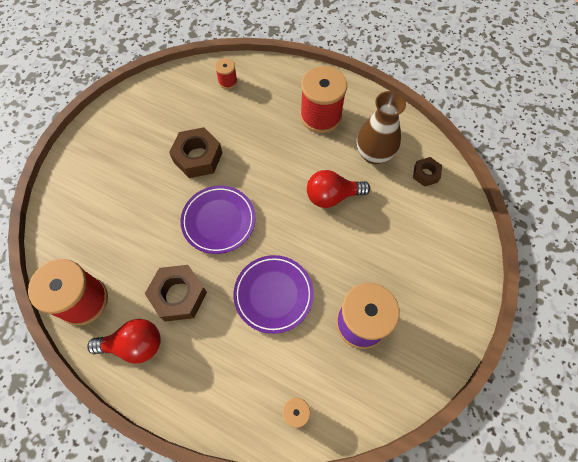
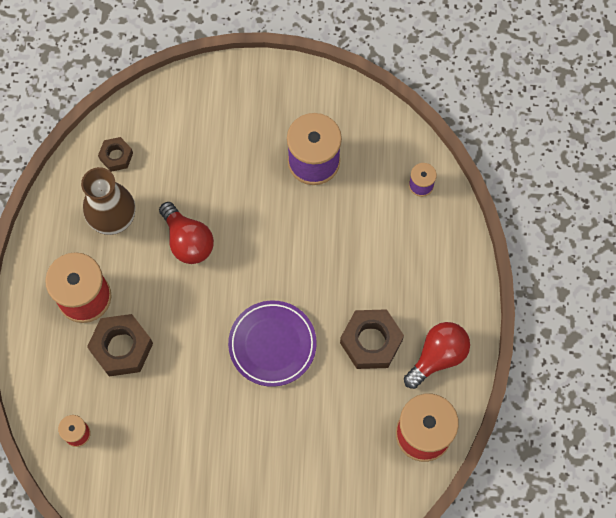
camera: 115 degrees left, 5 degrees up
red light bulb [87,319,161,364] -> red light bulb turned 75 degrees clockwise [404,322,470,389]
brown nut [169,127,222,178] -> brown nut moved to [87,314,153,376]
purple plate [233,255,314,334] -> none

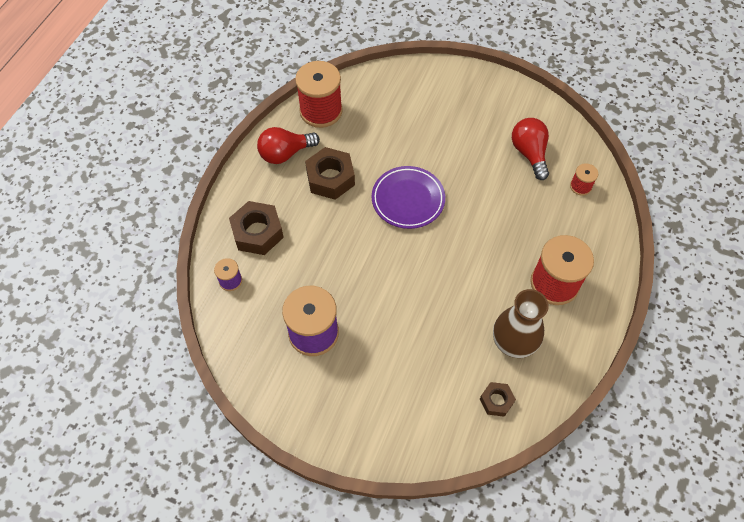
camera: 160 degrees left, 10 degrees down
brown nut [87,314,153,376] -> brown nut moved to [229,201,284,255]
red light bulb [159,202,214,264] -> red light bulb moved to [512,118,549,180]

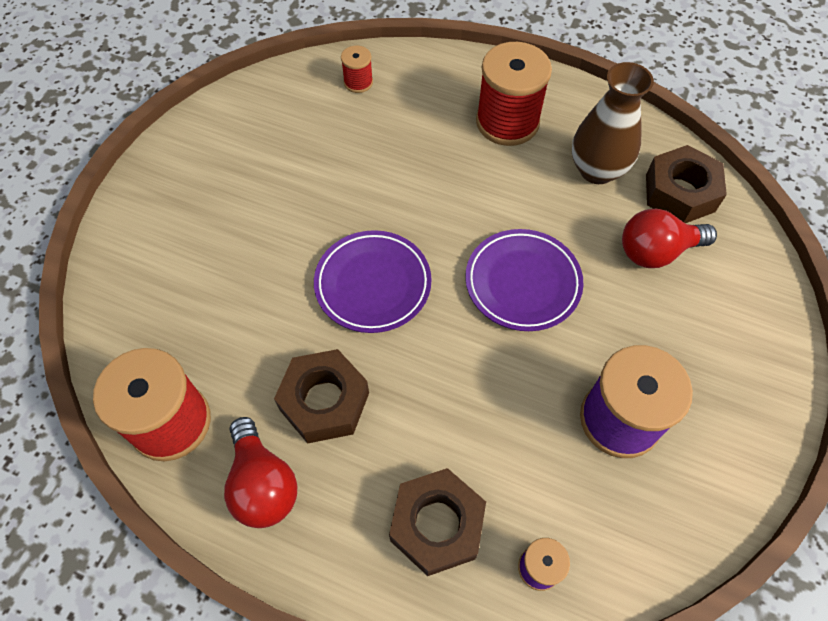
camera: 90 degrees left, 0 degrees up
brown nut [480,382,516,417] -> brown nut [646,145,727,223], size x1.76
red light bulb [512,118,549,180] -> red light bulb moved to [622,208,717,268]
none -> purple plate [465,229,583,331]

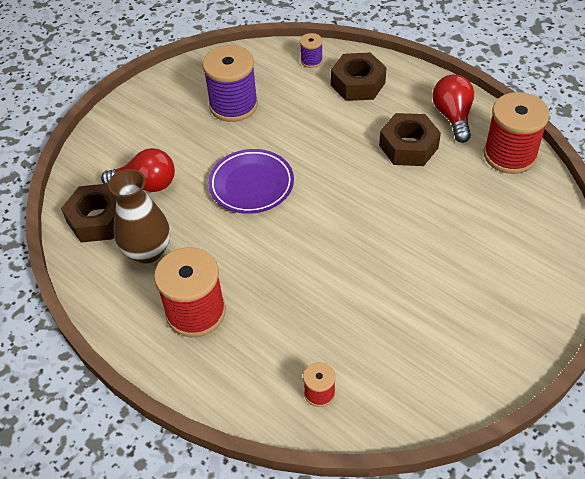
camera: 160 degrees left, 10 degrees down
purple plate [314,230,432,333] -> none

